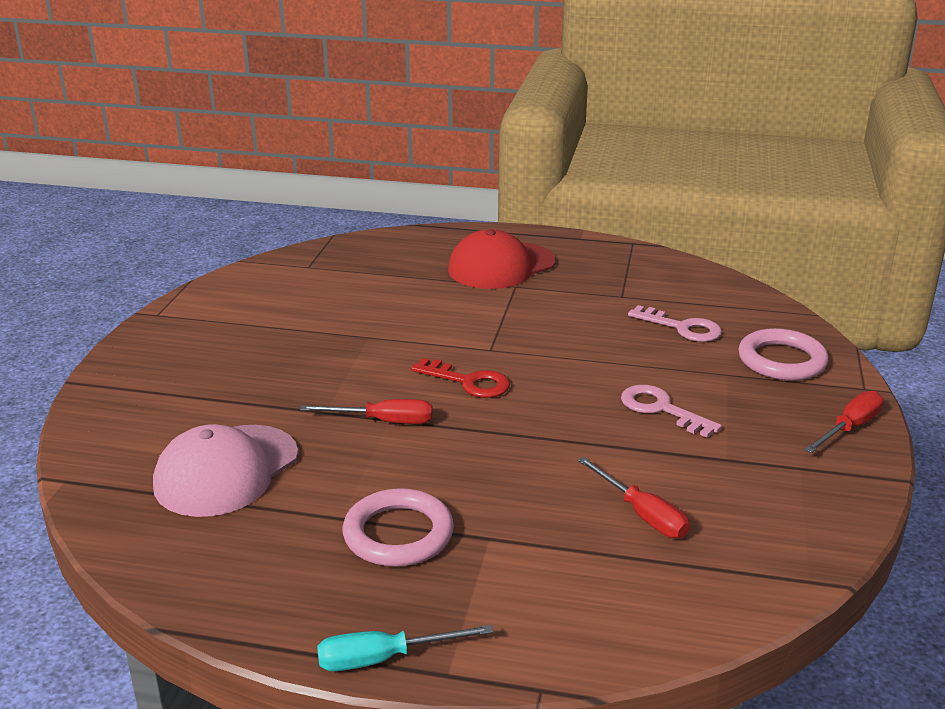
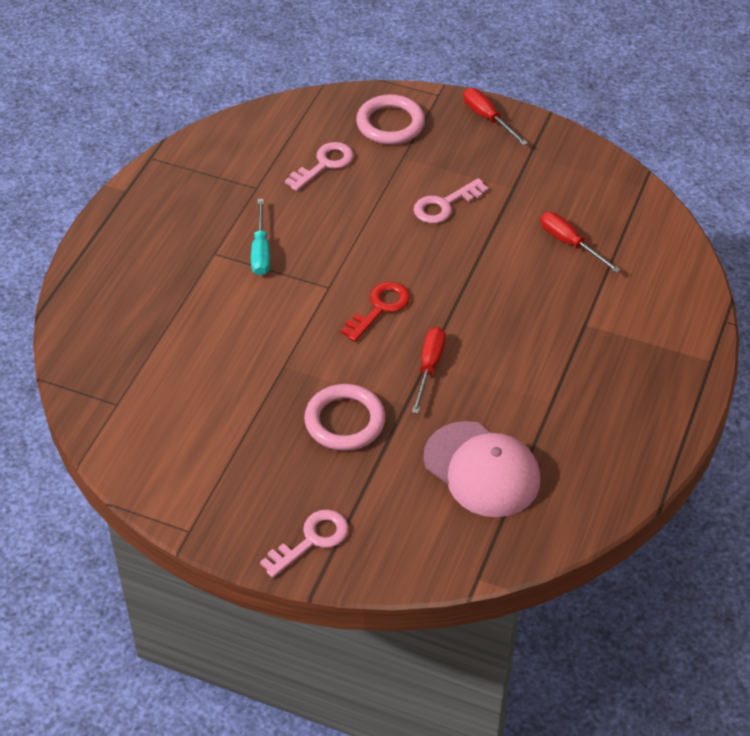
camera: 80 degrees left, 20 degrees up
turquoise screwdriver [317,625,493,671] -> turquoise screwdriver moved to [251,199,270,276]
pink ring [343,488,454,567] -> pink ring moved to [304,384,386,451]
red cap [448,229,555,289] -> none
red screwdriver [578,457,690,538] -> red screwdriver turned 105 degrees counterclockwise [540,212,621,273]
none -> pink key [260,510,349,578]

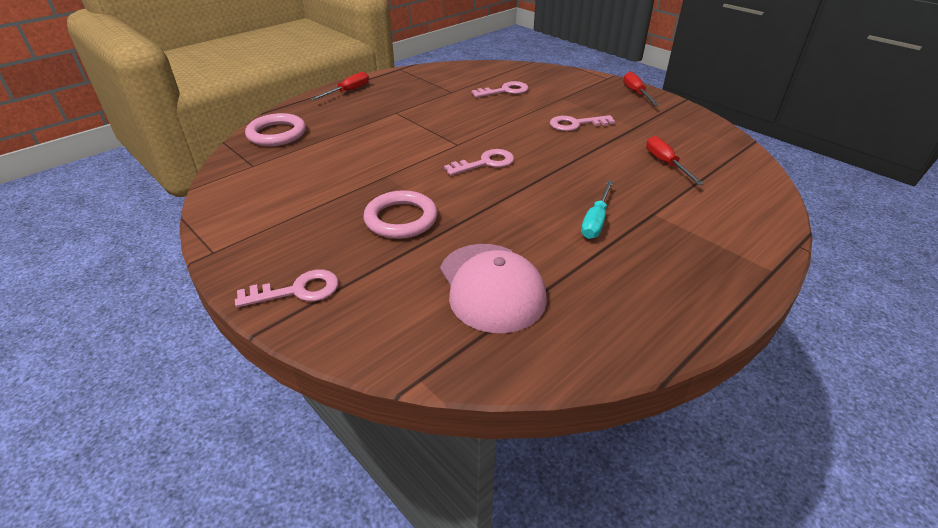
camera: 25 degrees right, 10 degrees down
turquoise screwdriver [251,199,270,276] -> turquoise screwdriver moved to [581,181,613,239]
red key [341,282,410,342] -> pink key [444,149,514,176]
pink ring [356,94,425,145] -> pink ring moved to [245,113,306,146]
red screwdriver [412,327,446,414] -> red screwdriver moved to [311,72,369,100]

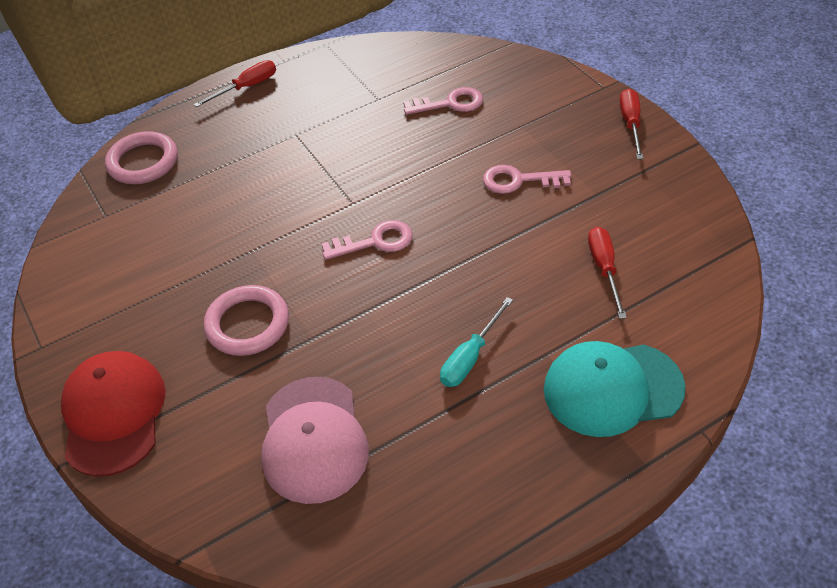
camera: 15 degrees right, 10 degrees up
pink key [235,270,338,307] -> red cap [61,351,166,477]
none -> turquoise cap [544,341,686,437]

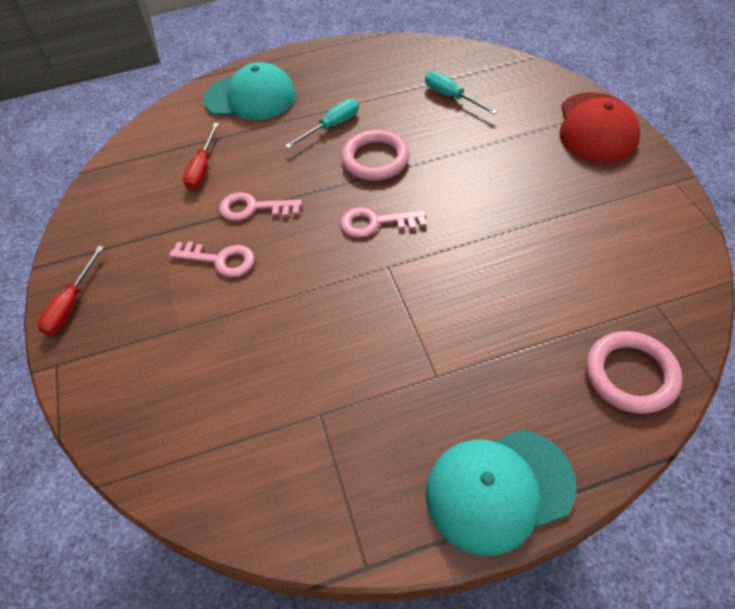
camera: 165 degrees left, 5 degrees up
red screwdriver [194,60,276,107] -> turquoise cap [426,429,577,556]
pink ring [204,285,289,356] -> pink ring moved to [341,130,410,181]
pink cap [261,377,369,504] -> turquoise screwdriver [425,71,497,114]
pink key [403,87,483,115] -> pink key moved to [219,192,302,221]

